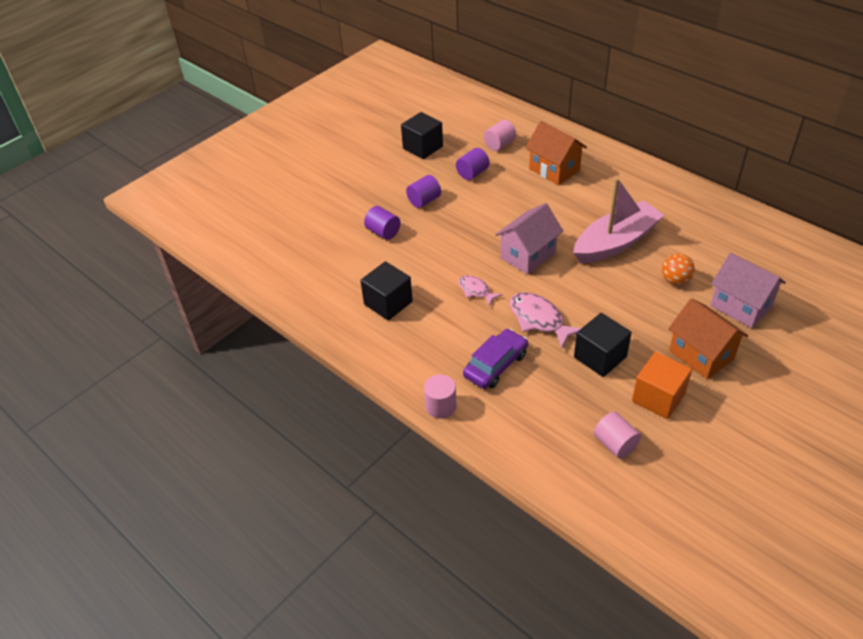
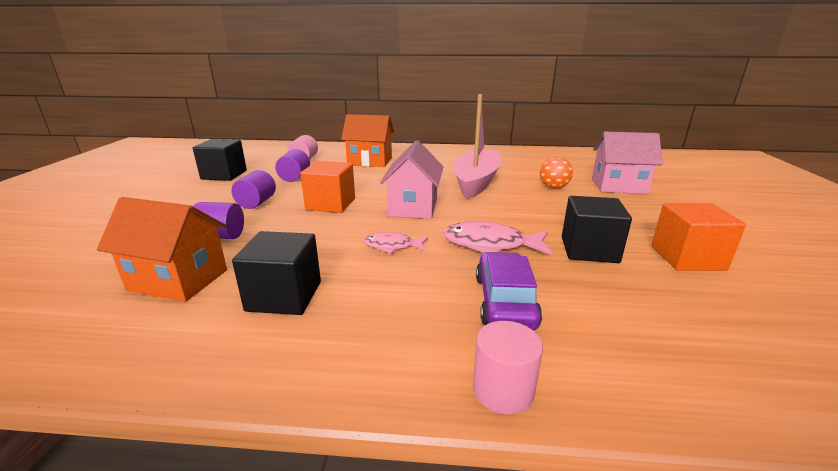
camera: 40 degrees left, 20 degrees down
pink cylinder [594,412,641,458] -> none
orange house [668,298,748,379] -> orange house moved to [97,197,227,302]
none -> orange cube [300,161,355,213]

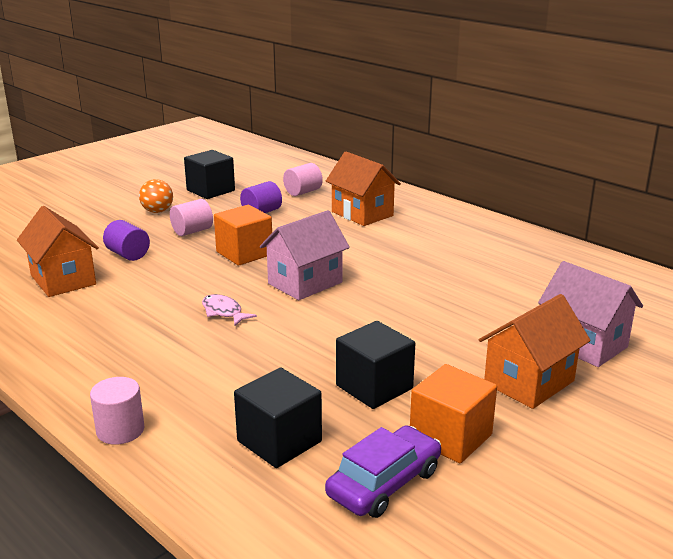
camera: 40 degrees right, 0 degrees up
purple cylinder [231,170,276,209] -> pink cylinder [170,199,213,236]
black cube [232,231,321,315] -> black cube moved to [234,368,322,468]
pink fish [443,221,552,255] -> none
pink boat [453,94,501,199] -> none
purple car [476,252,542,330] -> purple car moved to [325,425,441,518]
orange ball [540,157,573,188] -> orange ball moved to [139,179,173,213]
none -> orange house [479,294,591,409]

